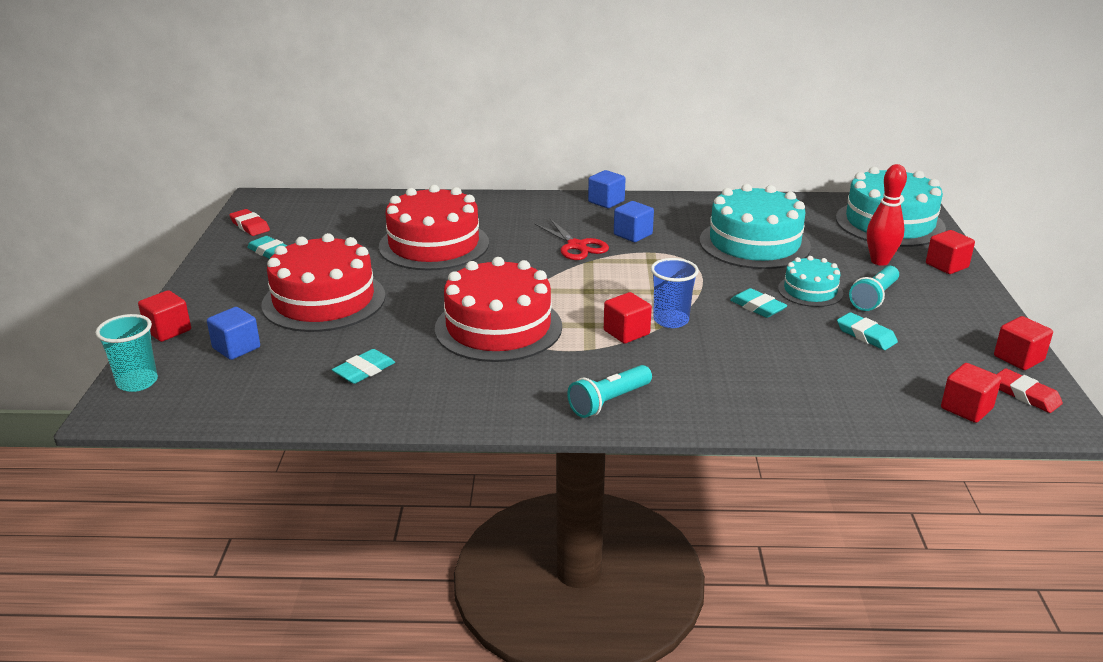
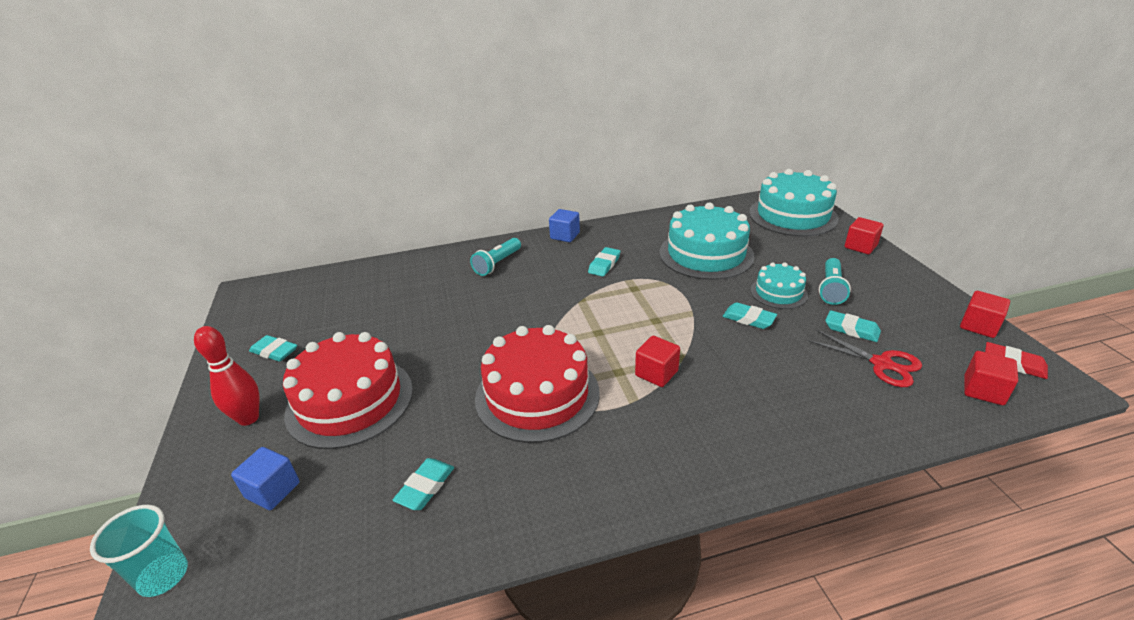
camera: 15 degrees left, 5 degrees up
red cube [138,290,191,342] -> none
red eraser [229,209,270,236] -> none
red cake [379,185,489,270] -> none
red scissors [535,219,609,260] -> red scissors moved to [808,330,922,387]
turquoise flashlight [567,365,652,418] -> turquoise flashlight moved to [470,238,521,276]
blue cube [614,201,654,242] -> turquoise eraser [588,247,621,277]
blue cup [651,258,699,328] -> none
red bowling pin [867,164,907,266] -> red bowling pin moved to [194,326,259,426]

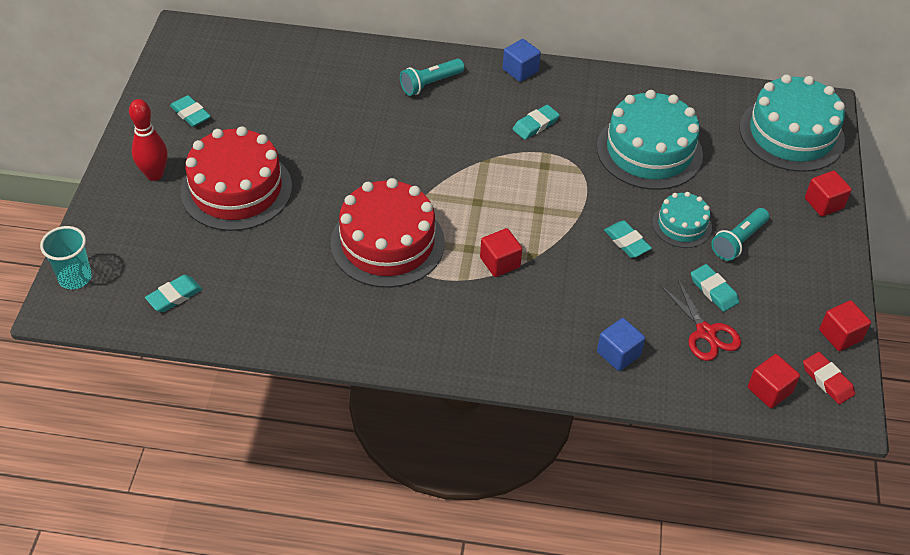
camera: 20 degrees right, 15 degrees up
blue cube [231,447,299,510] -> blue cube moved to [597,318,645,371]
turquoise eraser [393,458,454,510] -> turquoise eraser moved to [145,275,202,312]

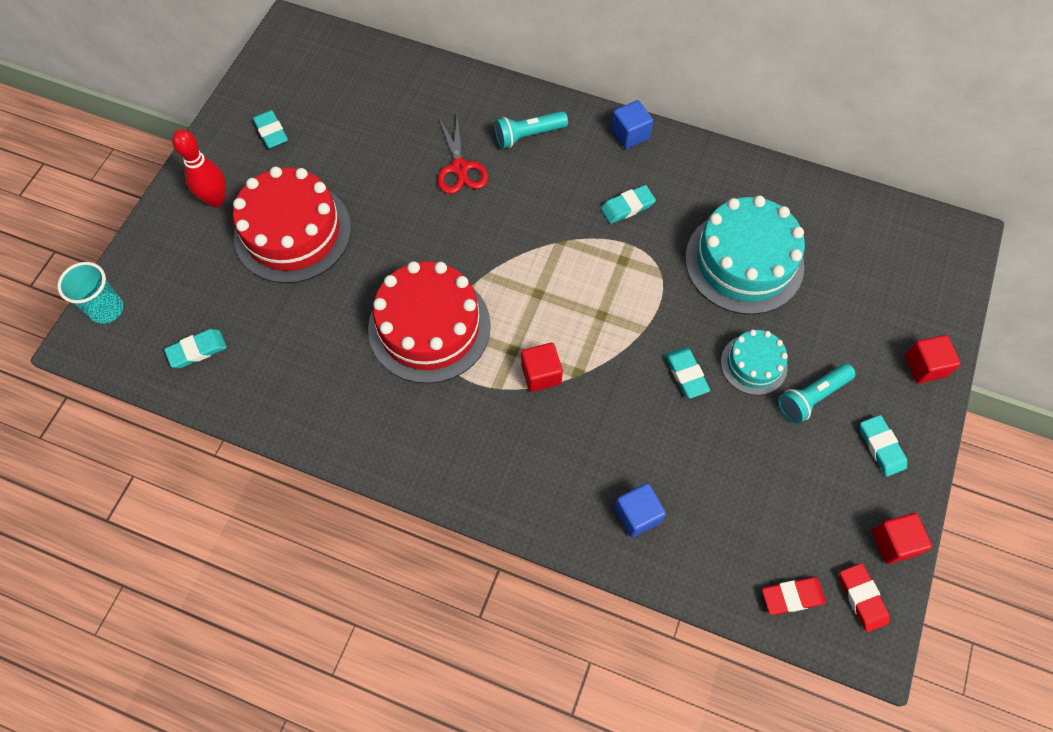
camera: 15 degrees right, 15 degrees up
red scissors [660,278,741,361] -> red scissors moved to [438,117,488,194]
turquoise eraser [691,264,739,312] -> turquoise eraser moved to [860,415,907,477]
turquoise cake [739,74,845,172] -> none
red cube [748,354,800,408] -> red eraser [762,577,826,615]

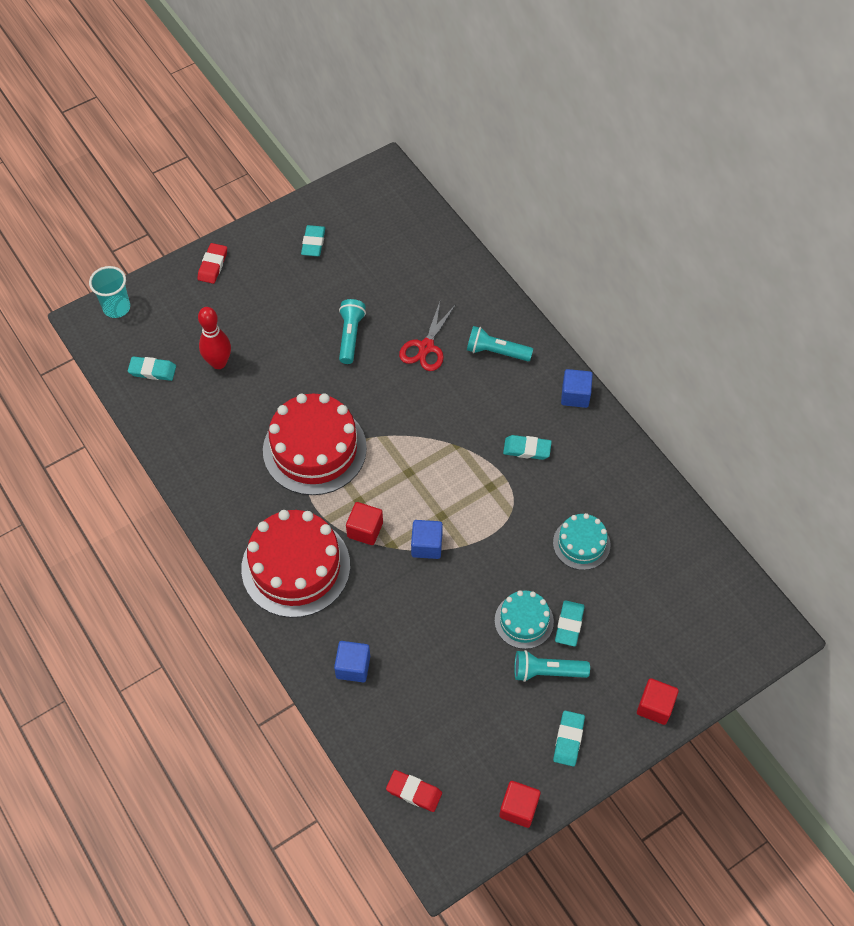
camera: 35 degrees right, 5 degrees down
red bowling pin [172,129,226,207] -> red bowling pin moved to [198,307,231,369]
red cake [233,167,351,283] -> red cake moved to [241,510,350,618]
turquoise eraser [665,347,710,398] -> turquoise eraser moved to [555,600,585,647]
turquoise cake [685,196,805,315] -> turquoise cake [553,513,610,570], size x0.53
red eraser [840,563,890,632] -> red eraser moved to [198,243,227,284]
none -> turquoise flashlight [339,299,366,364]
none -> blue cube [411,520,443,559]

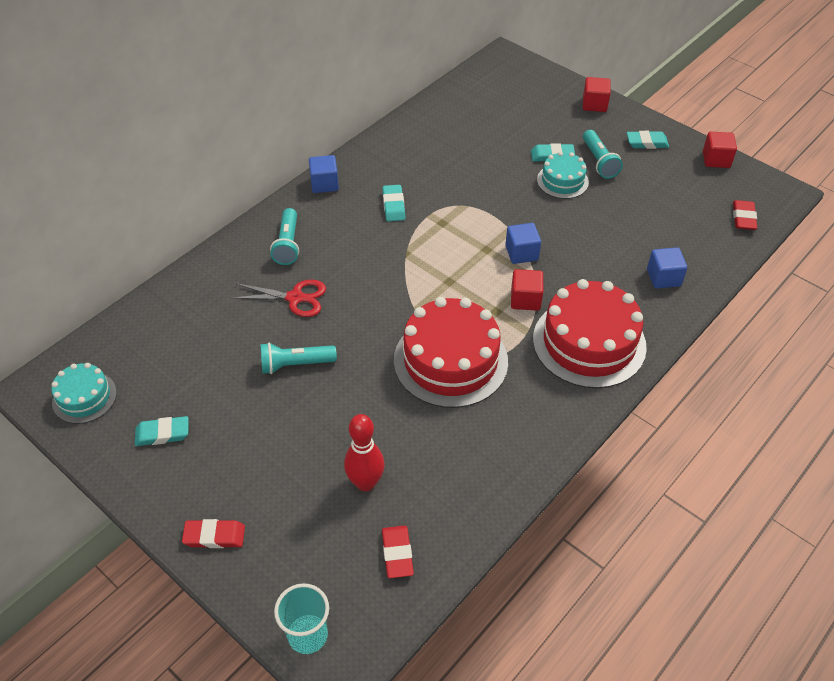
camera: 105 degrees left, 10 degrees down
turquoise eraser [128,357,176,381] -> red eraser [382,526,414,578]
turquoise cake [553,513,610,570] -> turquoise cake moved to [51,363,117,424]

